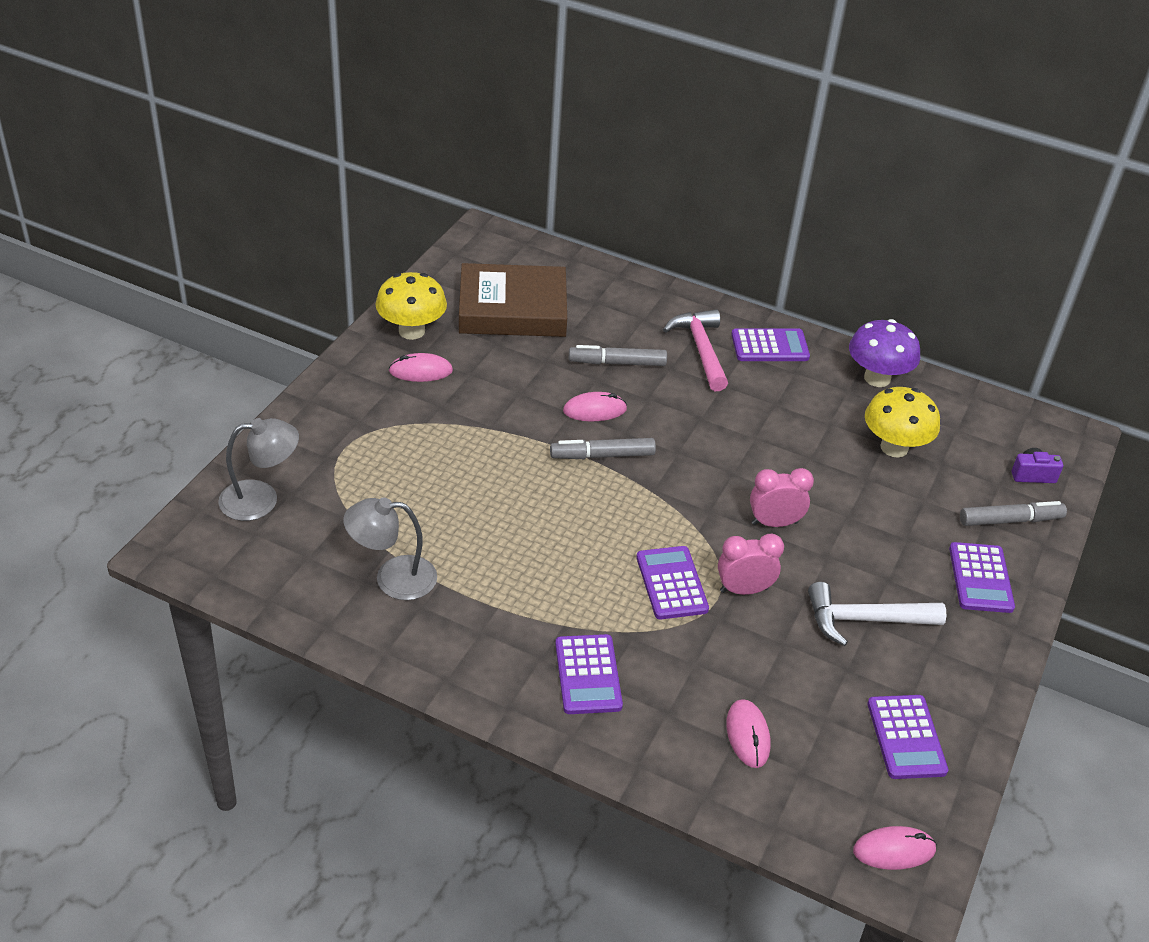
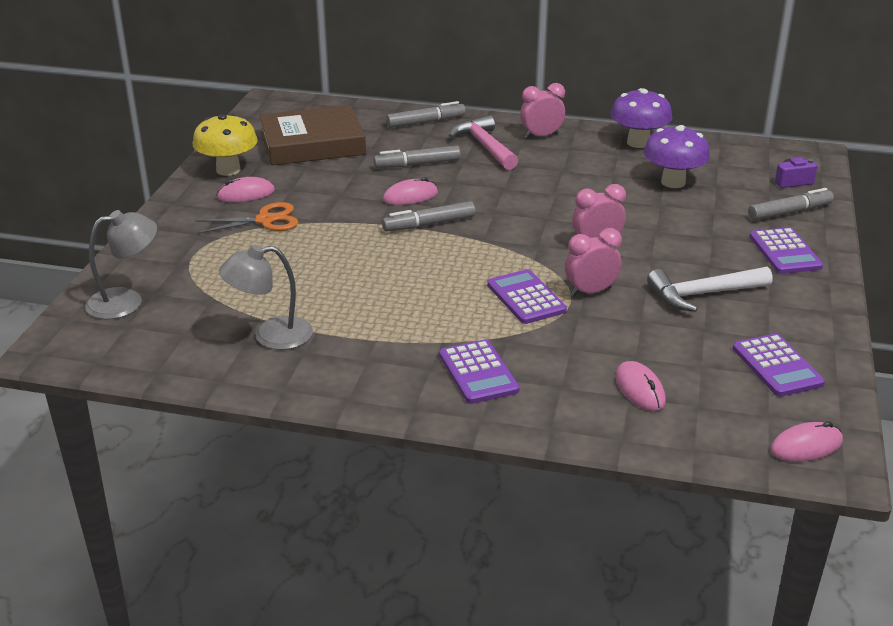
camera: 10 degrees left, 10 degrees down
purple calculator [731,328,810,361] -> pink clock [520,83,565,139]
yellow mushroom [865,387,940,457] -> purple mushroom [644,125,710,188]
none -> orange scissors [195,202,298,234]
none -> grey marker [386,101,466,128]

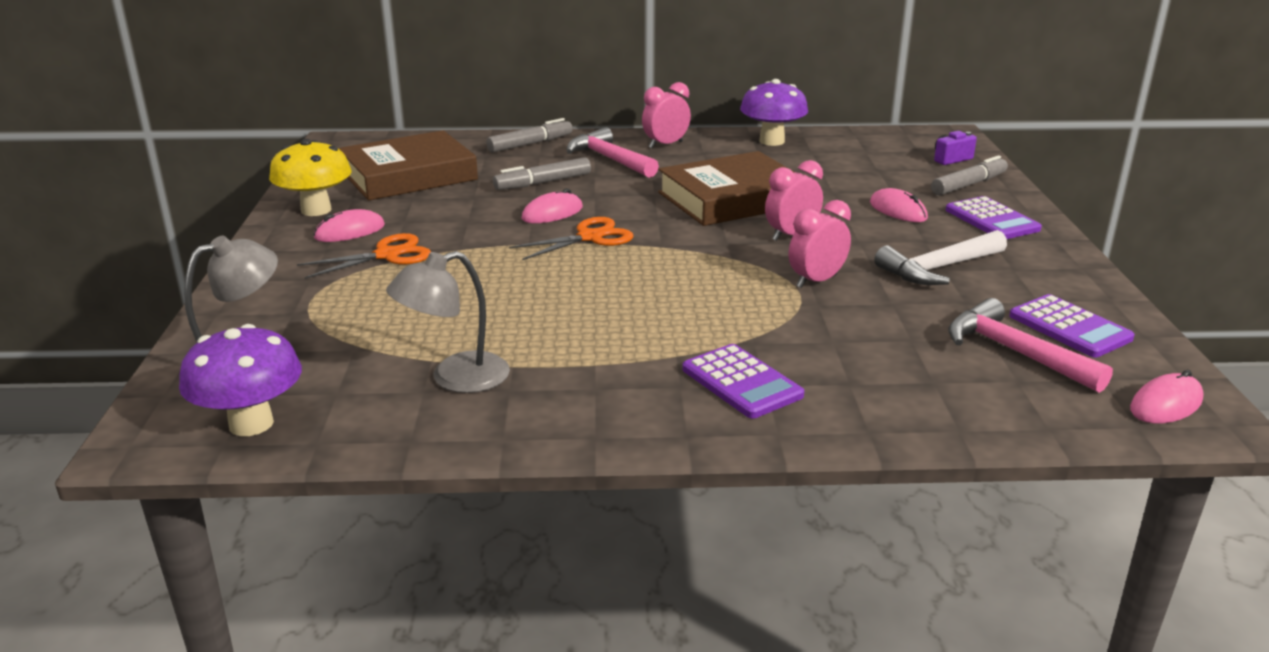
camera: 15 degrees left, 5 degrees down
grey marker [382,201,475,232] -> orange scissors [509,217,634,260]
purple calculator [487,269,567,324] -> none
pink mouse [615,361,666,411] -> pink mouse moved to [870,188,928,222]
purple mushroom [644,125,710,188] -> purple mushroom moved to [179,324,302,436]
none -> brown book [658,151,795,226]
none -> pink hammer [948,298,1113,393]

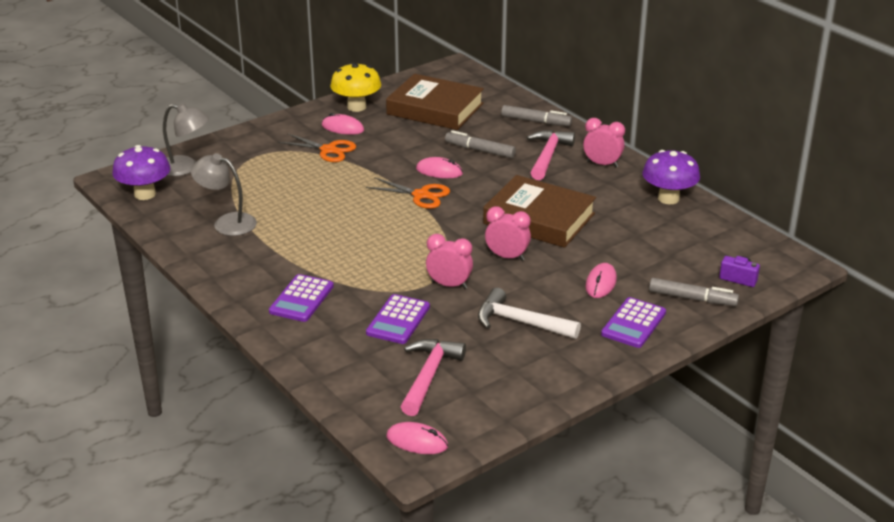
camera: 55 degrees right, 5 degrees up
purple calculator [1009,294,1134,357] -> purple calculator moved to [366,294,430,344]

